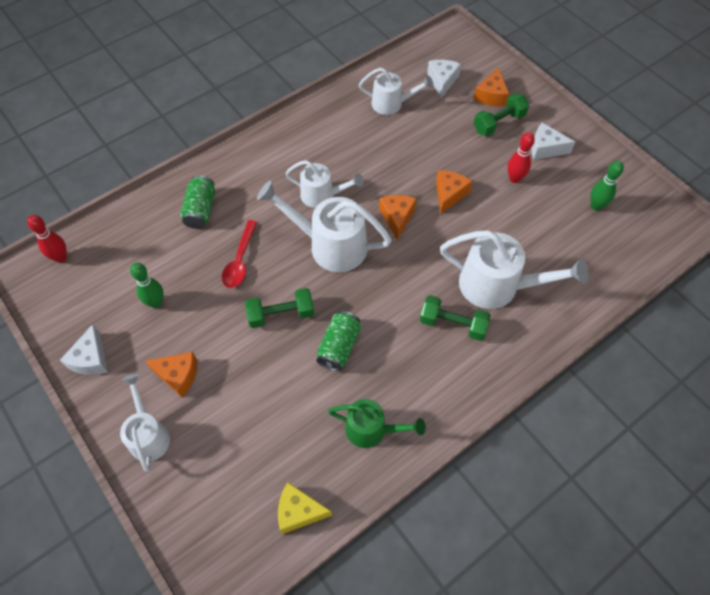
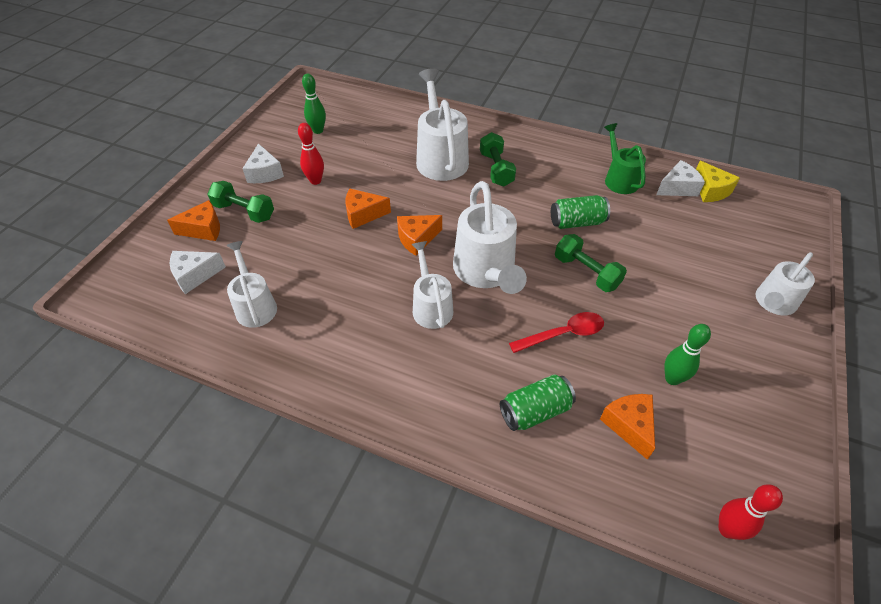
camera: 120 degrees left, 10 degrees down
white cheese [60,324,108,375] -> white cheese moved to [656,160,705,196]
orange cheese [145,352,197,397] -> orange cheese moved to [600,394,655,460]

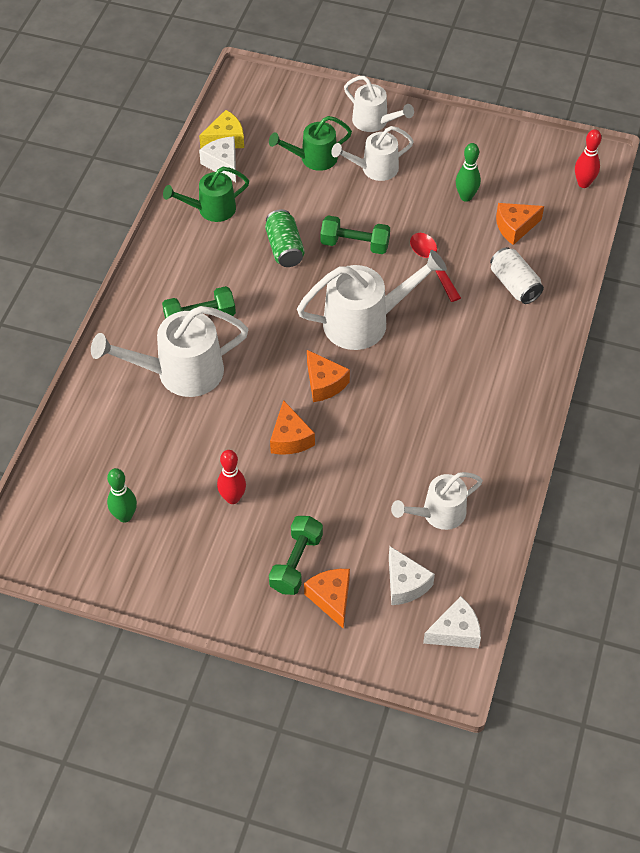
camera: 95 degrees left, 5 degrees up
white cheese [242,143,284,183] -> white cheese moved to [423,596,481,648]
white watering can [411,241,453,329] -> white watering can moved to [331,126,414,181]
green can [500,374,576,431] -> white can [490,247,544,304]
green dumbbell [555,234,627,292] -> green dumbbell turned 60 degrees clockwise [320,215,390,254]
none -> green watering can [269,116,352,171]

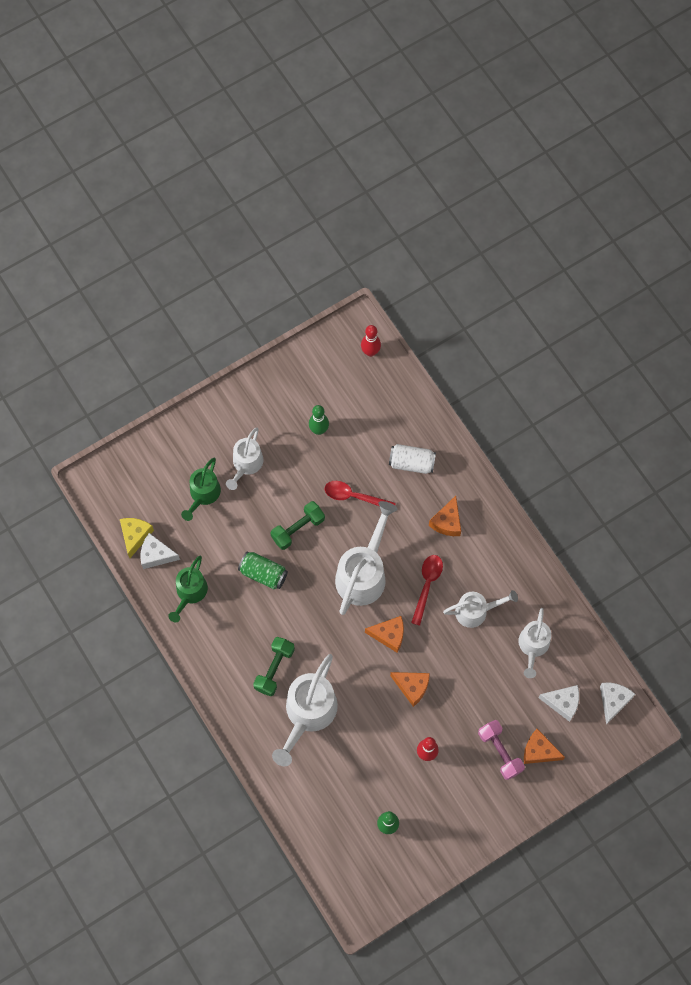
camera: 50 degrees left, 15 degrees up
green dumbbell [269,516,323,595] -> pink dumbbell [478,720,525,780]
white watering can [344,76,414,132] -> white watering can moved to [443,590,518,628]
orange cheese [496,203,544,245] -> orange cheese moved to [429,496,461,536]
none -> red spoon [411,555,443,626]

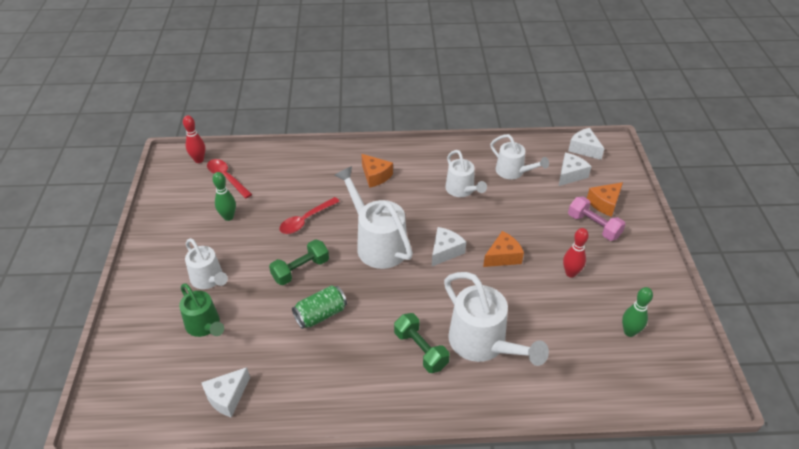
camera: 60 degrees left, 25 degrees down
yellow cheese [120,518,154,558] -> none
green watering can [168,556,208,622] -> none
green dumbbell [270,501,325,550] -> green dumbbell turned 60 degrees clockwise [269,239,329,285]
orange cheese [365,616,404,653] -> white cheese [432,227,466,266]
white can [389,444,436,474] -> none
red spoon [411,555,443,626] -> red spoon moved to [207,159,252,199]
white watering can [443,590,518,628] -> white watering can turned 135 degrees clockwise [445,150,487,197]
pink dumbbell [478,720,525,780] -> pink dumbbell turned 45 degrees clockwise [568,197,626,241]

